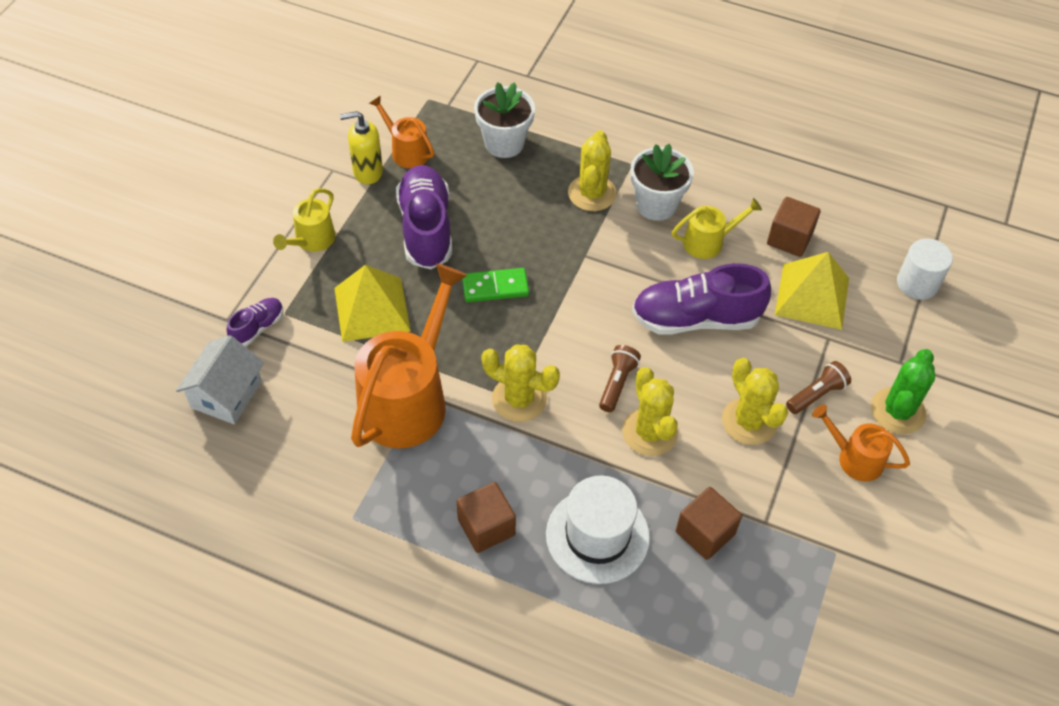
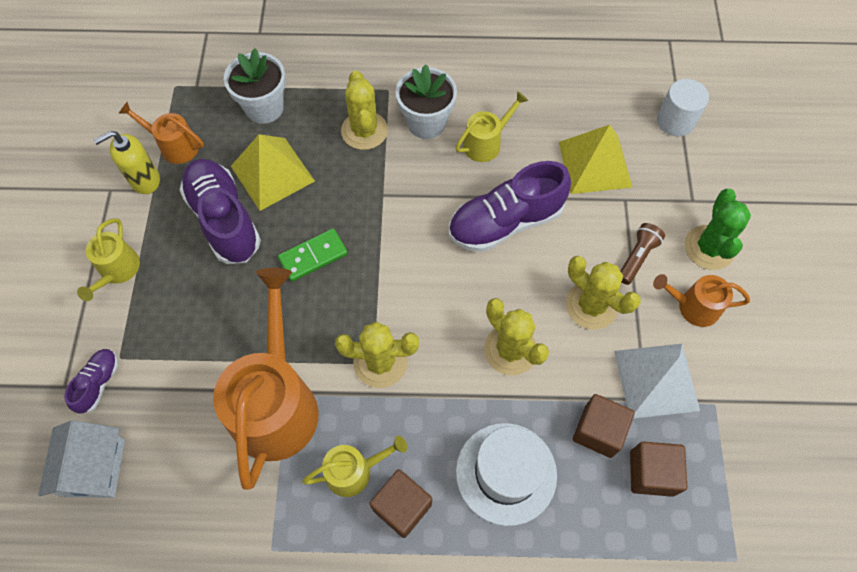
camera: 20 degrees left, 10 degrees up
yellow pyramid [334,265,411,342] -> yellow pyramid moved to [231,134,315,211]
brown flashlight [599,345,641,412] -> none
brown cube [767,197,821,257] -> brown cube moved to [630,441,687,497]
none -> yellow watering can [302,436,407,497]
none -> white pyramid [614,344,700,419]

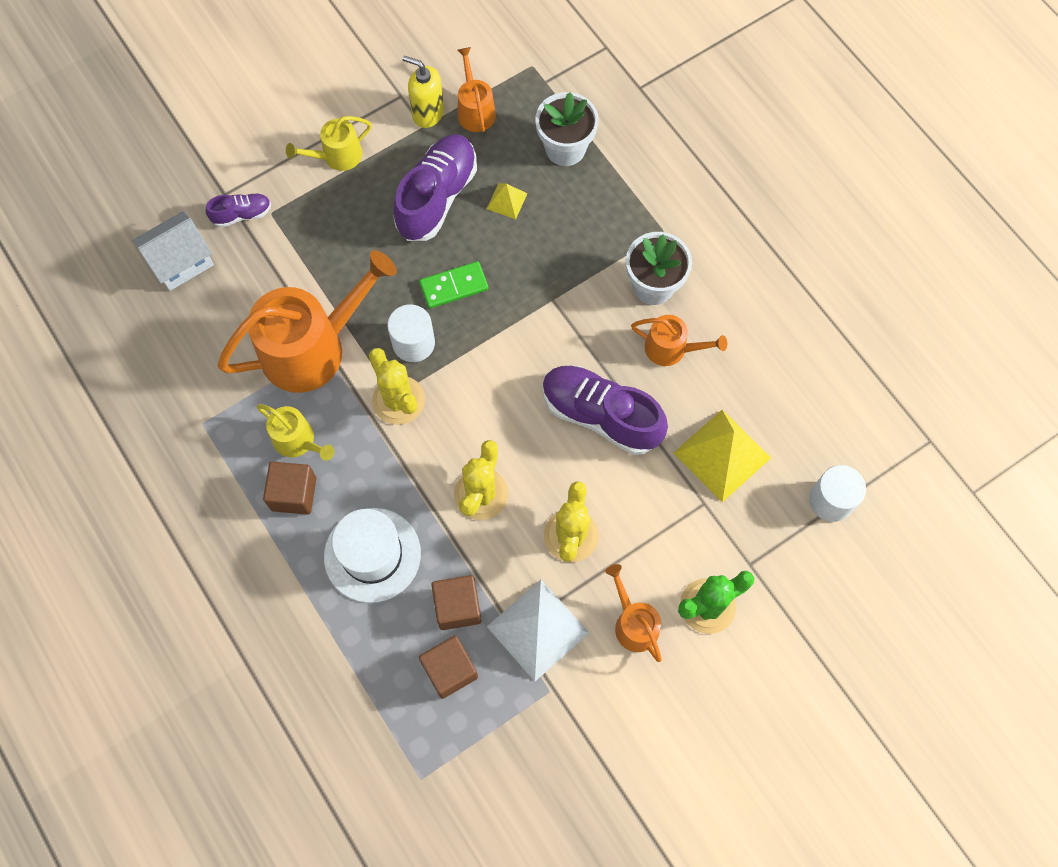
camera: 55 degrees right, 5 degrees up
yellow pyramid [231,134,315,211] -> yellow pyramid [487,183,528,219], size x0.49
green domino [278,229,348,282] -> green domino turned 45 degrees counterclockwise [419,261,489,308]
yellow cactus [341,70,388,150] -> none
yellow watering can [455,91,528,162] -> orange watering can [631,315,727,366]
brown flashlight [620,223,665,285] -> none
none -> white cylinder [387,304,435,362]

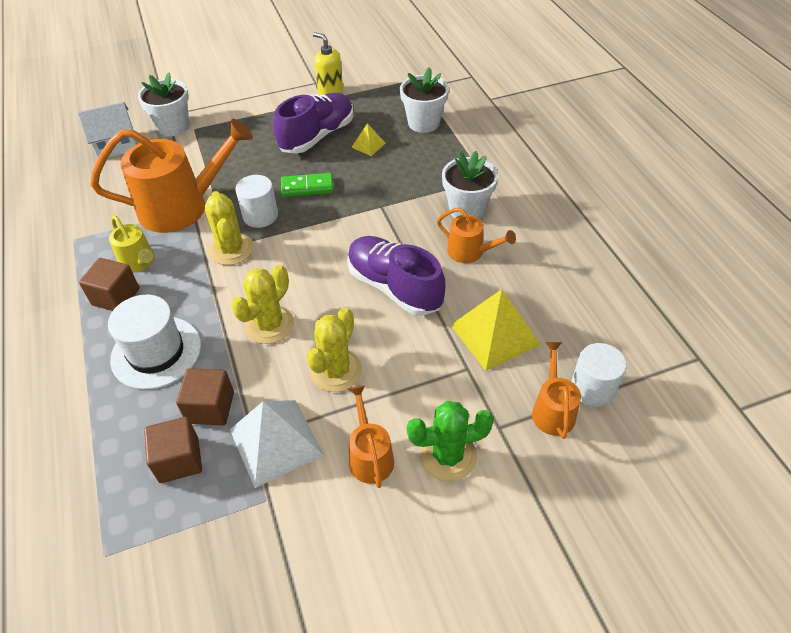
camera: 15 degrees right, 20 degrees down
purple shoe [206,193,271,227] -> white flower pot [138,73,189,137]
yellow watering can [286,116,372,171] -> none
orange watering can [457,47,496,132] -> orange watering can moved to [532,342,581,439]

